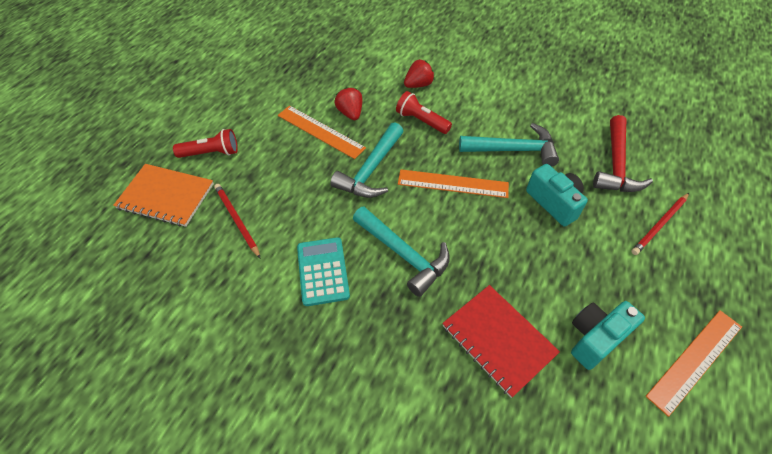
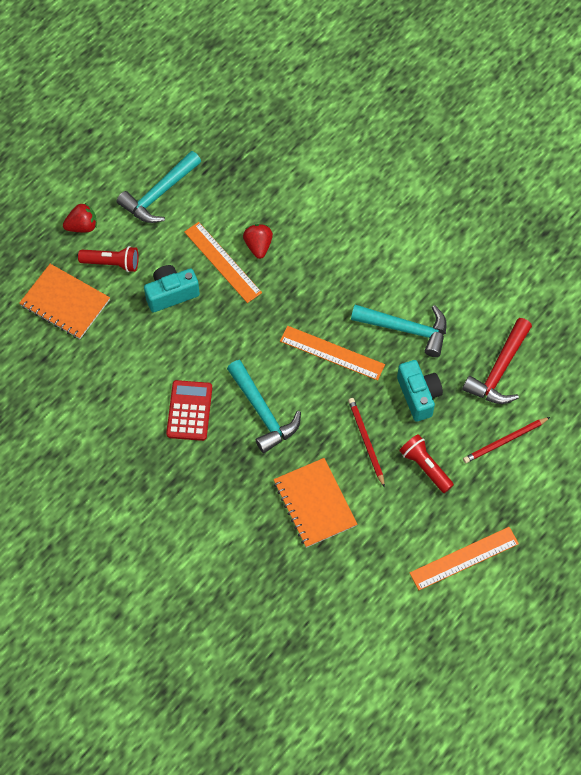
camera: 15 degrees right, 10 degrees up
red pencil [214,184,261,259] -> red pencil moved to [348,398,385,488]
turquoise calculator [297,237,350,306] -> red calculator [166,380,212,441]
turquoise hammer [330,122,404,198] -> turquoise hammer moved to [117,151,201,223]
red flashlight [396,91,452,134] -> red flashlight moved to [399,434,454,493]
red strawberry [404,60,435,88] -> red strawberry moved to [63,203,97,232]
red notebook [442,285,560,398] -> orange notebook [273,458,357,548]
turquoise camera [571,301,645,370] -> turquoise camera moved to [144,265,200,312]

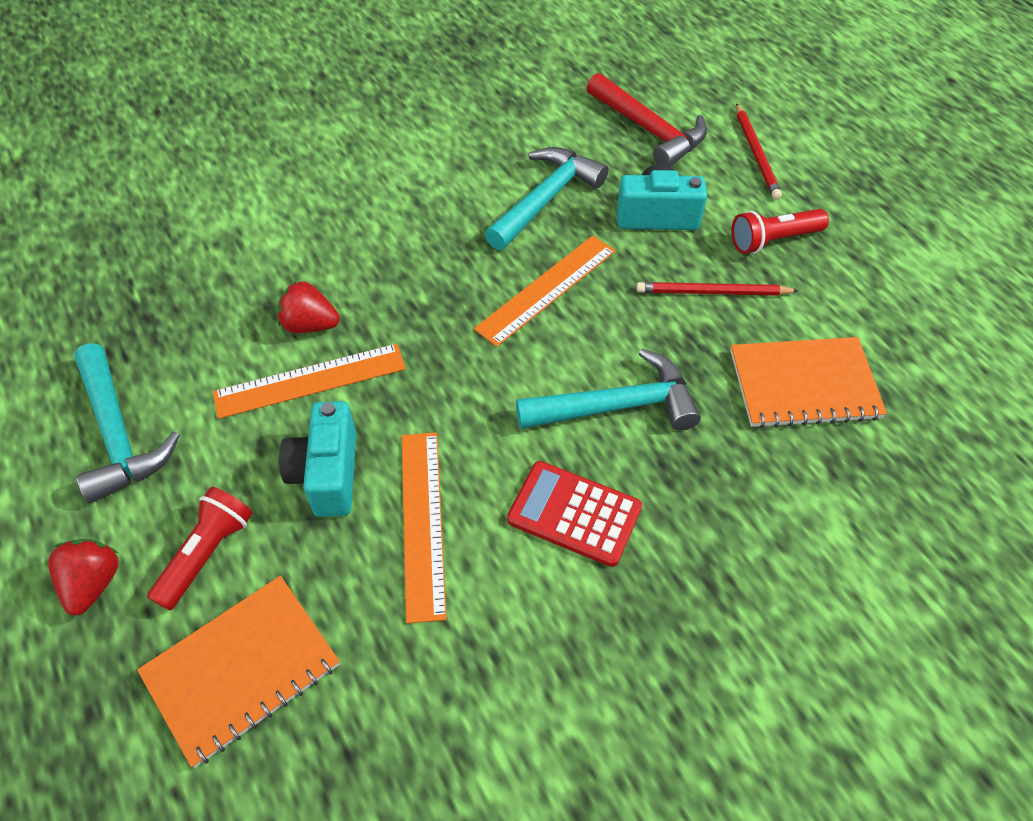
camera: 70 degrees left, 10 degrees down
orange ruler [410,527,519,590] -> orange ruler moved to [402,432,447,624]

